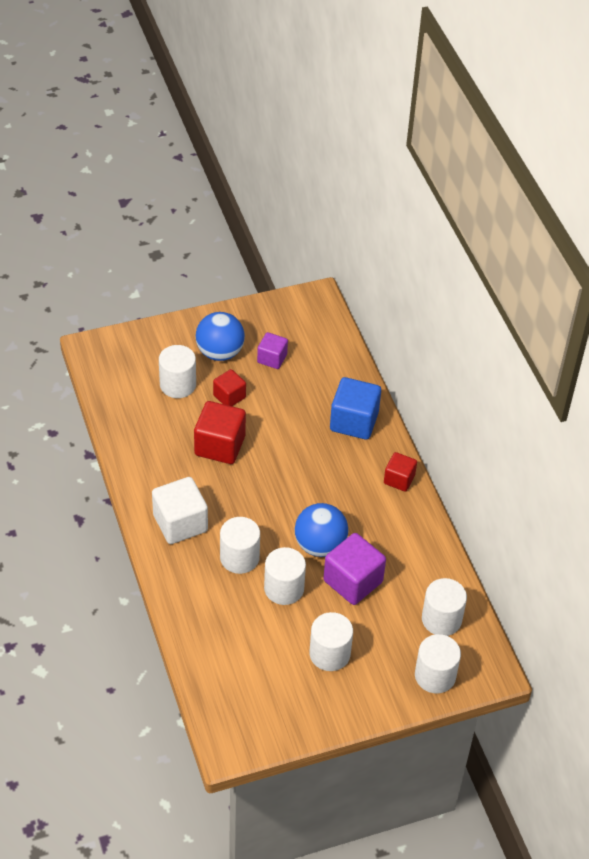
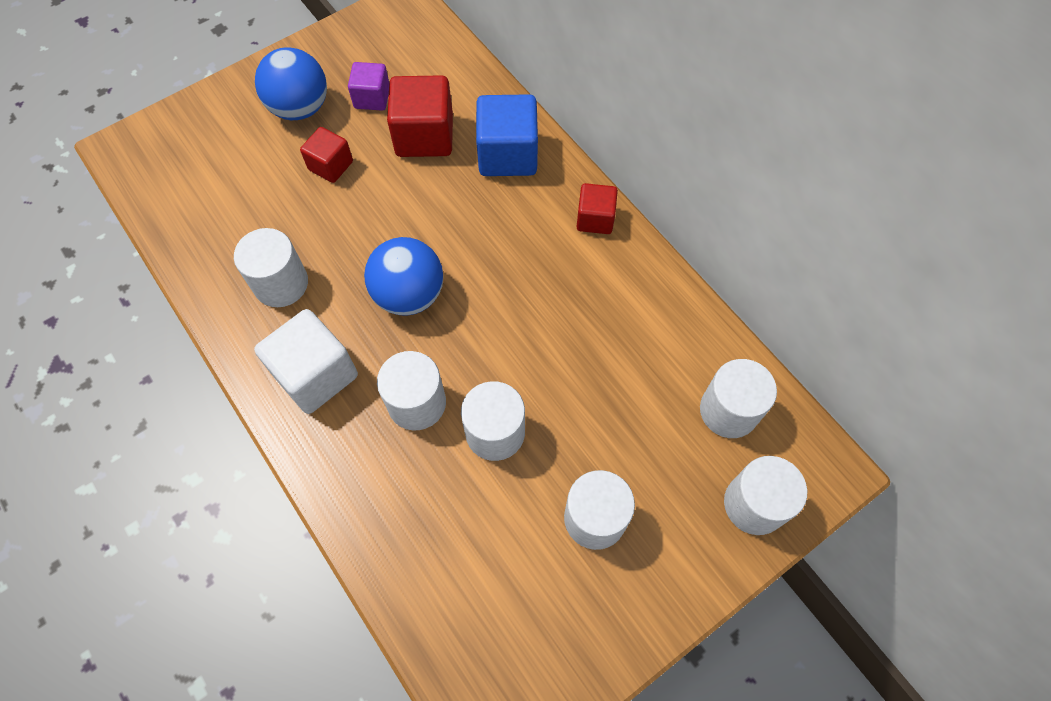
camera: 15 degrees left, 15 degrees up
white cylinder [159,345,196,398] -> white cylinder moved to [234,228,308,307]
red cube [194,401,246,464] -> red cube moved to [387,75,453,157]
blue ball [295,503,348,557] -> blue ball moved to [364,237,443,316]
purple cube [323,533,386,605] -> none

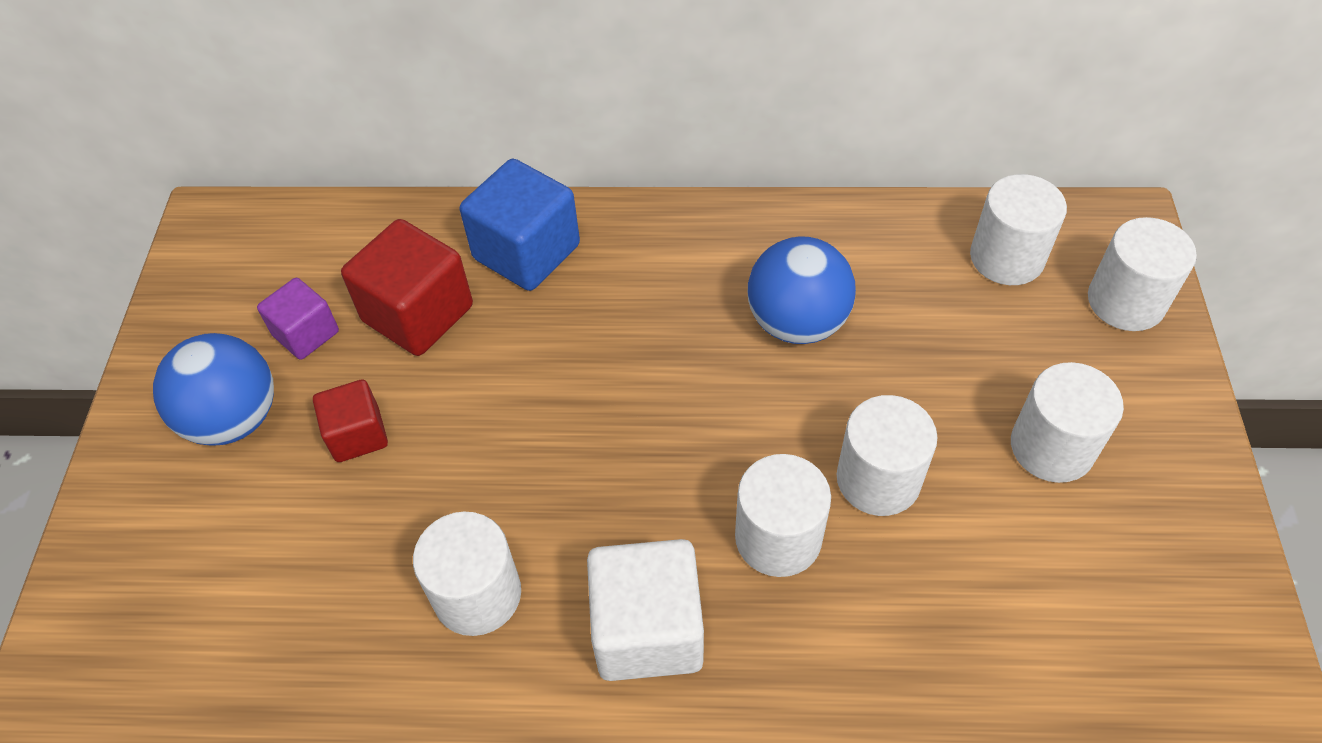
camera: 50 degrees left, 10 degrees down
blue ball [364,237,443,316] -> blue ball moved to [748,236,856,344]
red cube [577,183,618,234] -> none

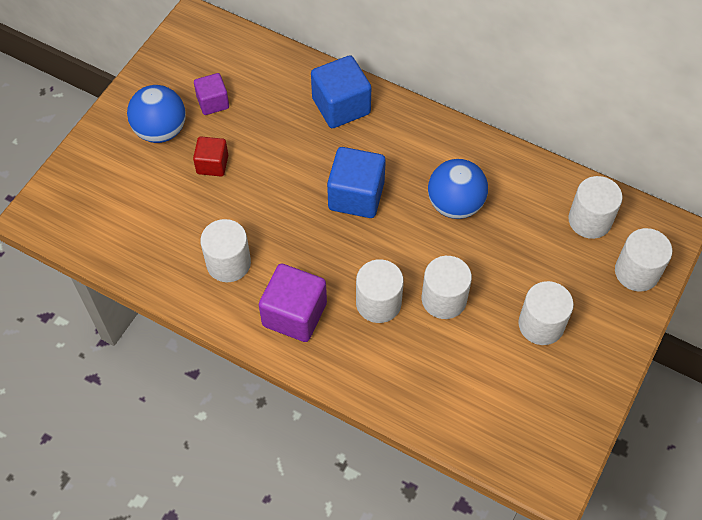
camera: 25 degrees right, 5 degrees up
red cube [341,219,473,356] -> none
white cube [587,539,704,681] -> purple cube [259,264,327,342]
none -> blue cube [327,147,386,218]

